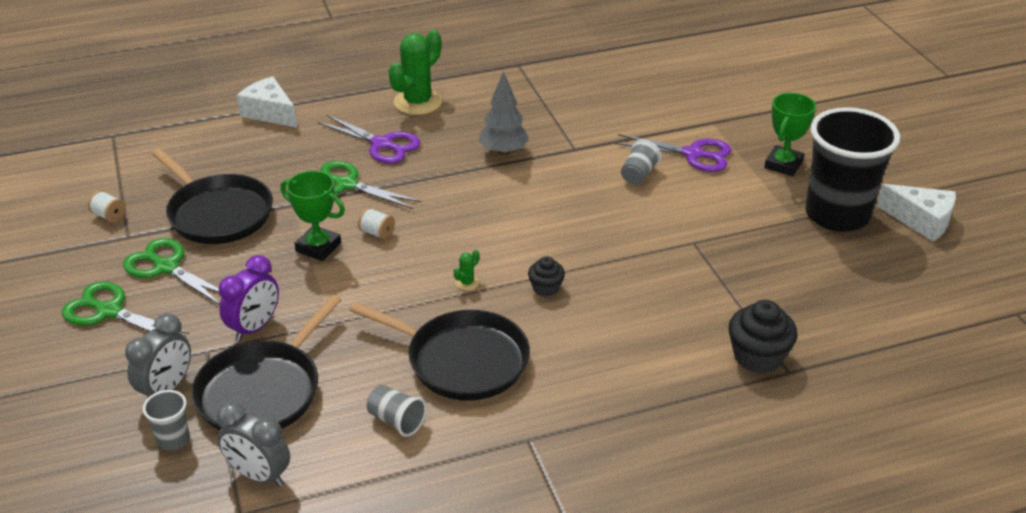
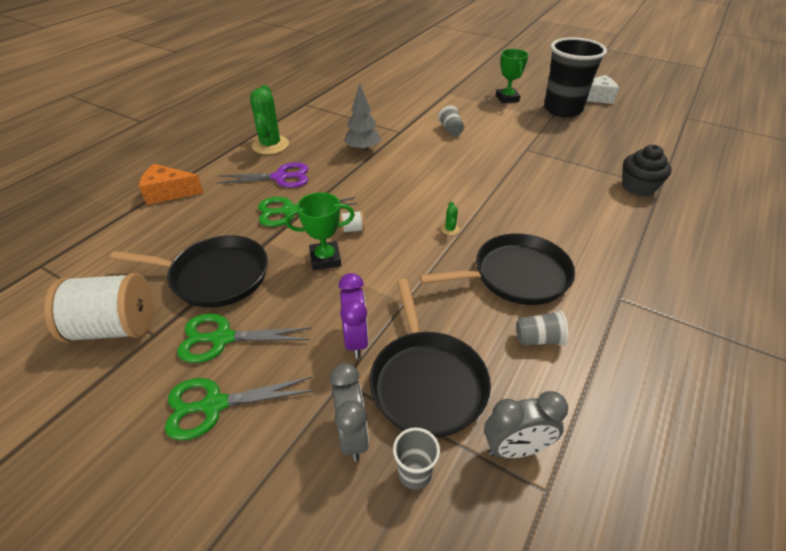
camera: 40 degrees left, 5 degrees up
white spool [88,190,126,222] -> white spool [44,273,153,343], size x2.49
white cheese [237,76,297,128] -> orange cheese [139,164,204,205]
black cupcake [528,256,565,297] -> none
purple scissors [614,134,732,172] -> none

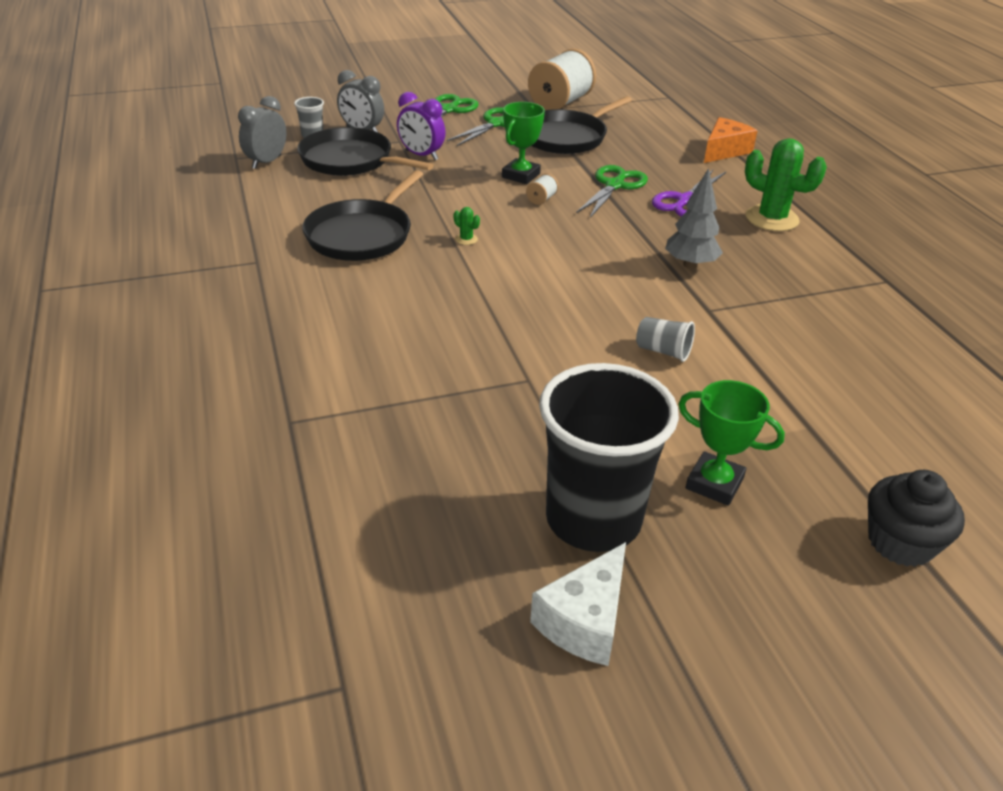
camera: 130 degrees right, 5 degrees down
grey cup [516,310,569,346] -> none
black cupcake [622,145,672,196] -> black cupcake moved to [868,470,965,567]

